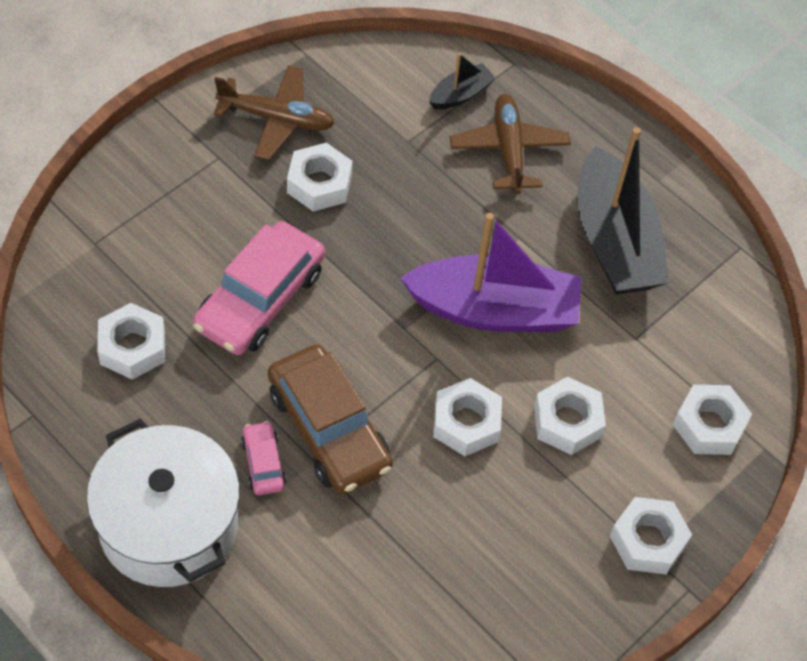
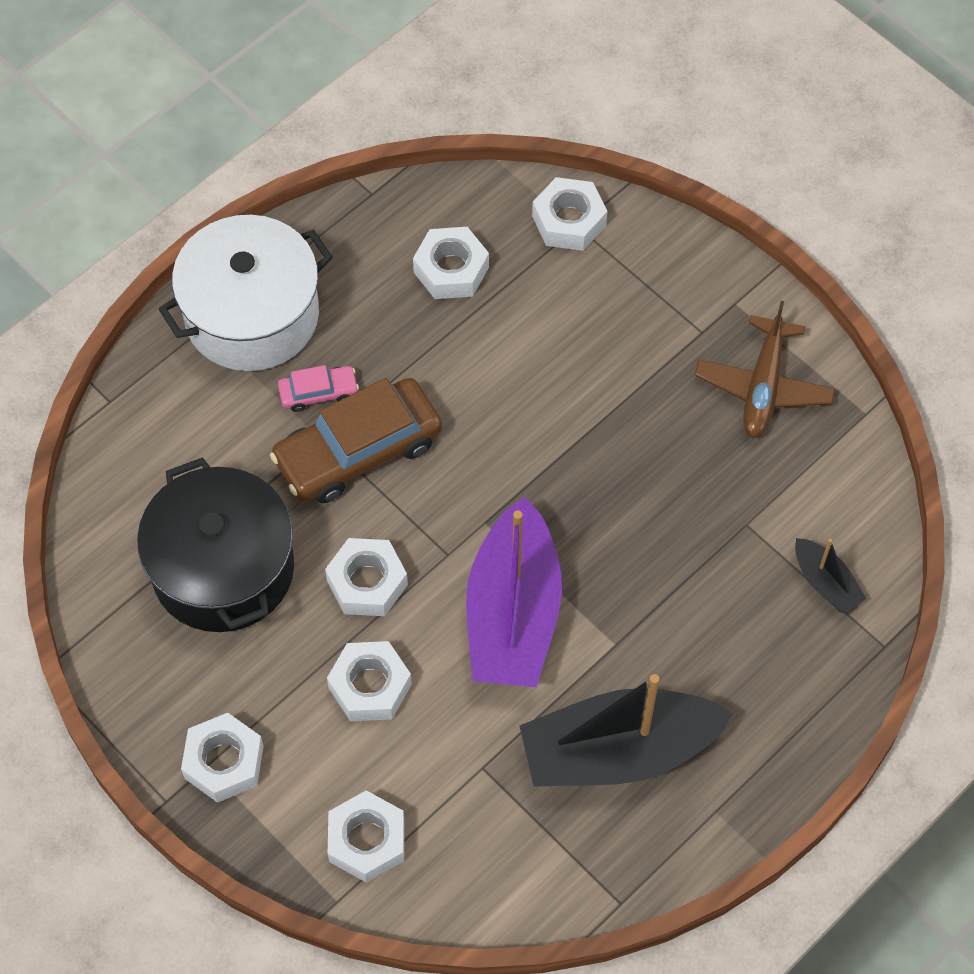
camera: 95 degrees right, 5 degrees up
pink car [193,221,325,355] -> none
white nut [287,143,353,212] -> white nut moved to [532,177,608,251]
brown plane [450,94,571,194] -> none
none -> black pot [137,457,294,632]

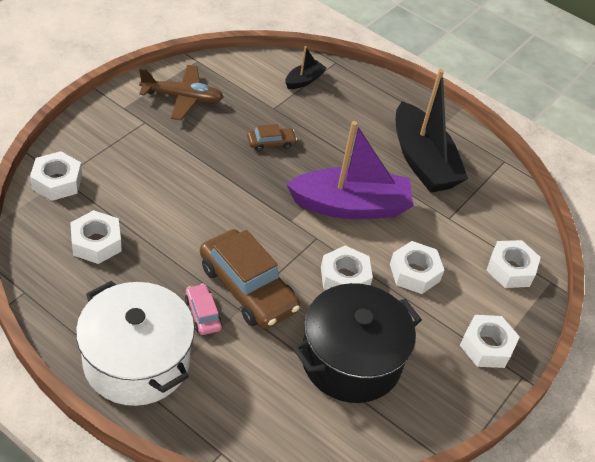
camera: 105 degrees left, 15 degrees down
none -> brown car [247,124,297,151]

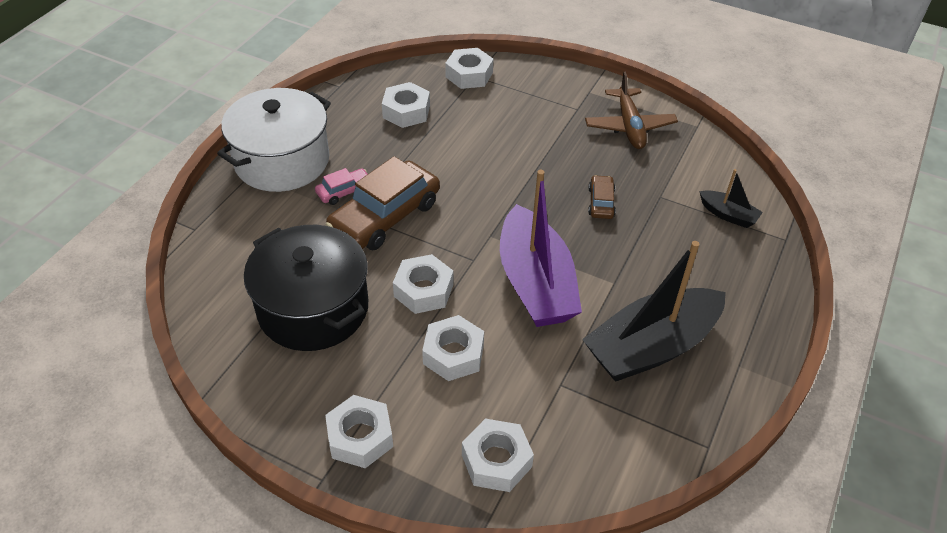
camera: 85 degrees right, 0 degrees up
brown car [247,124,297,151] -> brown car turned 150 degrees counterclockwise [588,175,616,219]

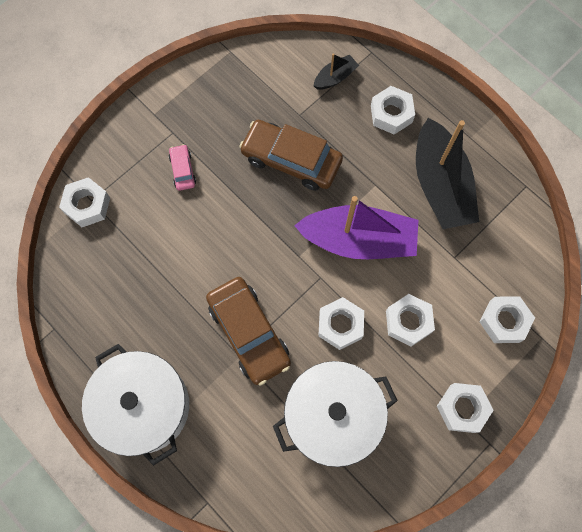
camera: 70 degrees left, 25 degrees up
black pot [244,225,368,351] -> white pot [273,361,398,467]
pink car [315,168,367,205] -> pink car moved to [169,144,196,191]
white nut [382,82,430,128] -> white nut moved to [371,86,415,135]
brown plane [585,72,678,149] -> none
brown car [588,175,616,219] -> brown car [239,120,343,191], size x2.10

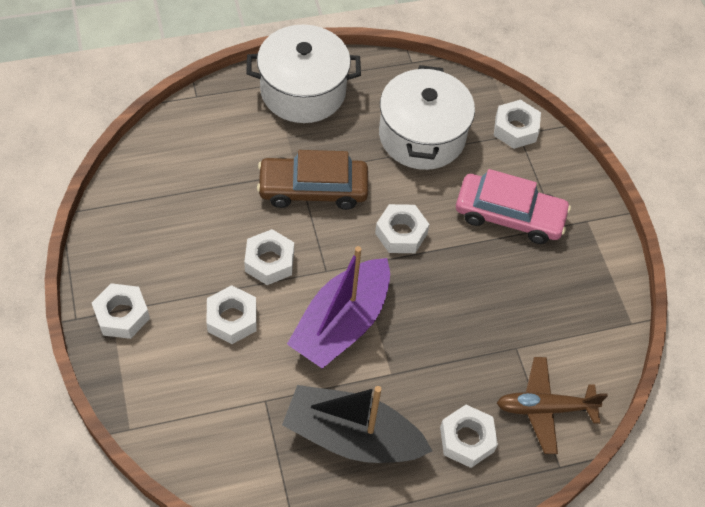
camera: 115 degrees right, 15 degrees down
pink car [169,144,196,191] -> pink car [456,169,571,244], size x2.10
brown car [239,120,343,191] -> none
white pot [273,361,398,467] -> white pot moved to [379,65,475,170]
black boat [314,53,359,90] -> brown plane [497,357,608,454]
white nut [480,296,535,343] -> white nut moved to [375,204,429,253]

